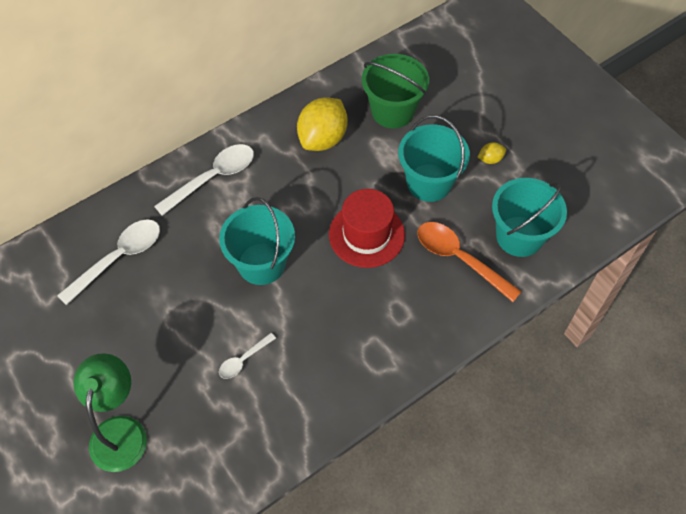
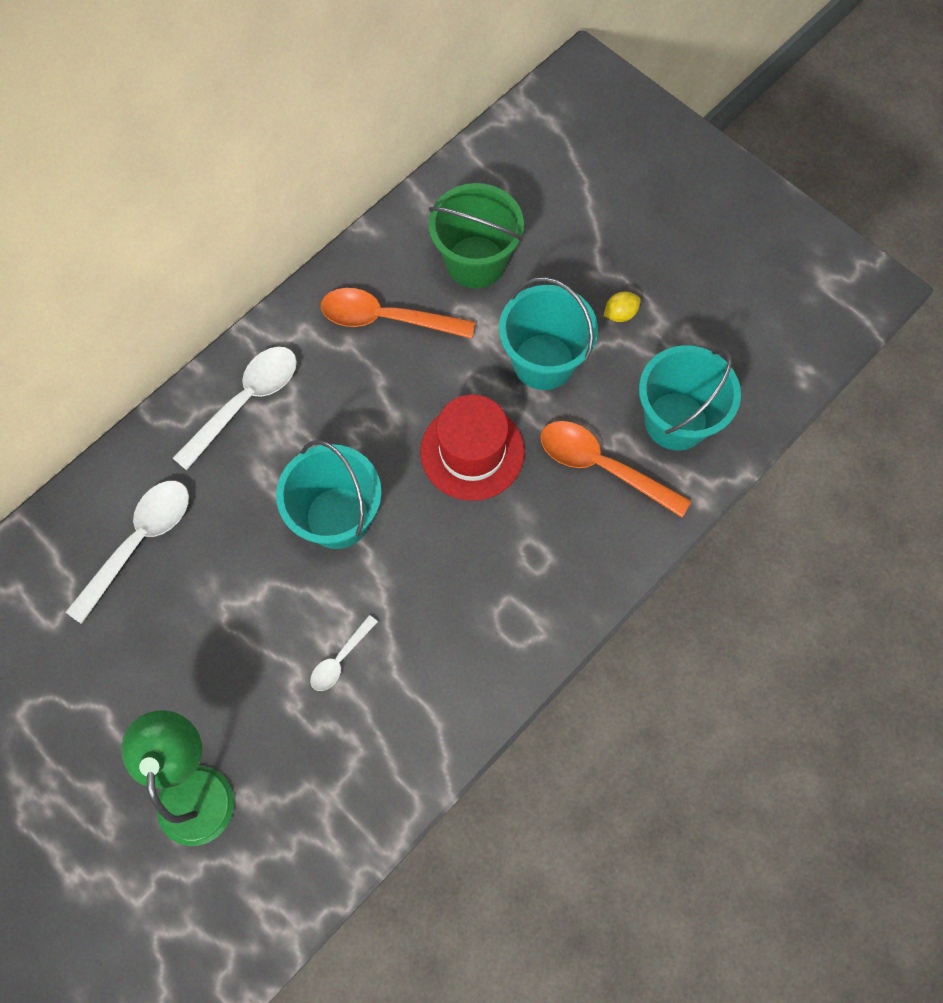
camera: 10 degrees left, 10 degrees up
yellow lemon [297,97,348,151] -> orange spoon [321,288,475,339]

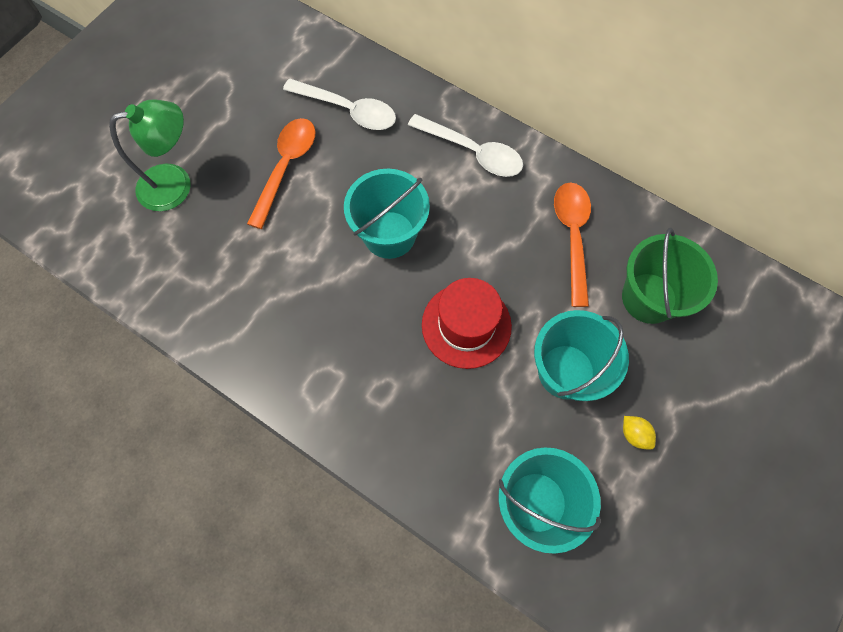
camera: 80 degrees right, 0 degrees up
white spoon [310,615,378,691] -> none
orange spoon [540,421,691,518] -> orange spoon moved to [247,118,315,229]

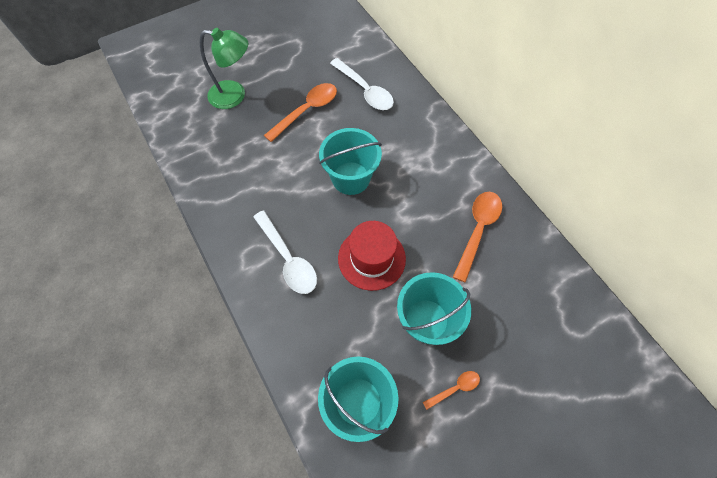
camera: 25 degrees right, 5 degrees down
white spoon [408,114,523,177] -> white spoon moved to [253,211,317,294]
green bucket [622,228,718,324] -> none
yellow lemon [623,416,656,450] -> orange spoon [423,371,480,410]

